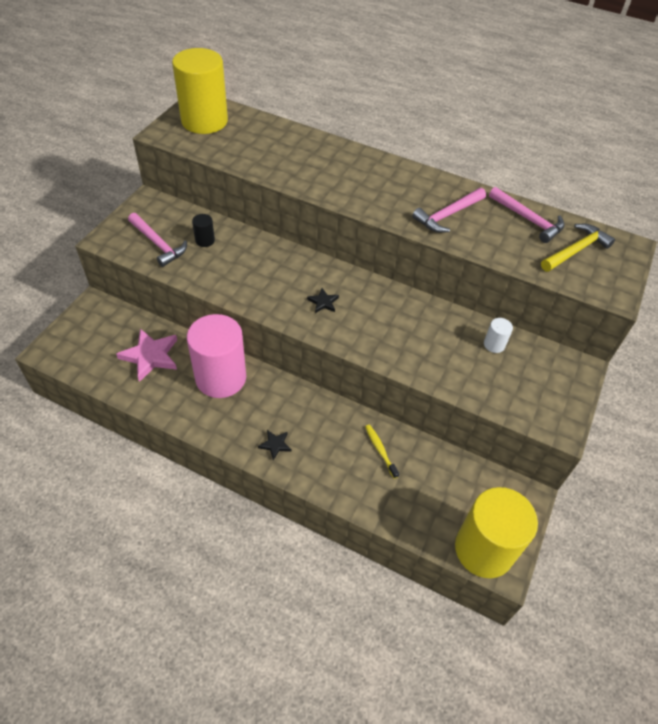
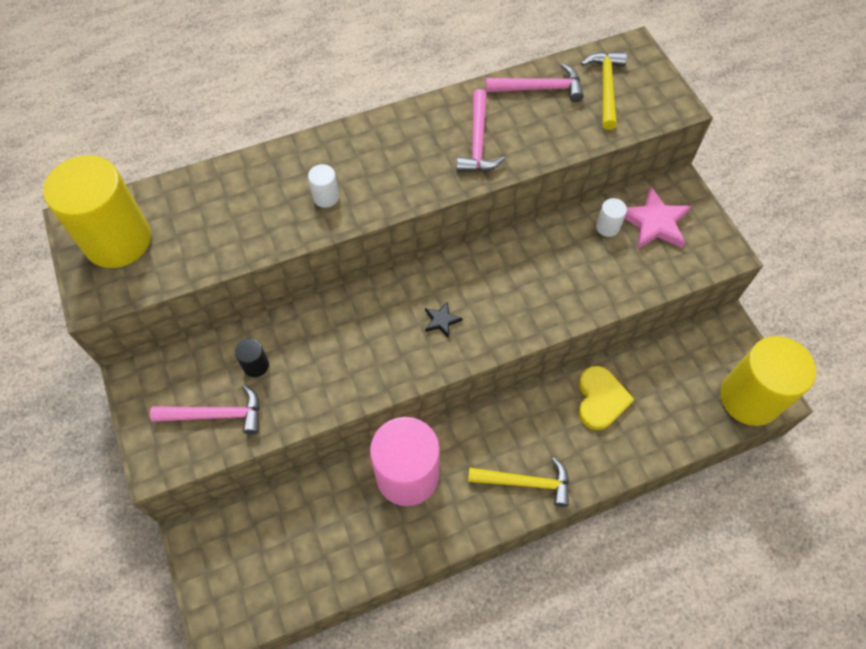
camera: 45 degrees left, 10 degrees up
pink star [116,329,177,382] -> pink star moved to [624,187,691,249]
black star [258,430,292,460] -> yellow hammer [468,457,569,507]
yellow toothbrush [365,424,399,479] -> yellow heart [579,366,634,430]
none -> white cylinder [308,164,339,208]

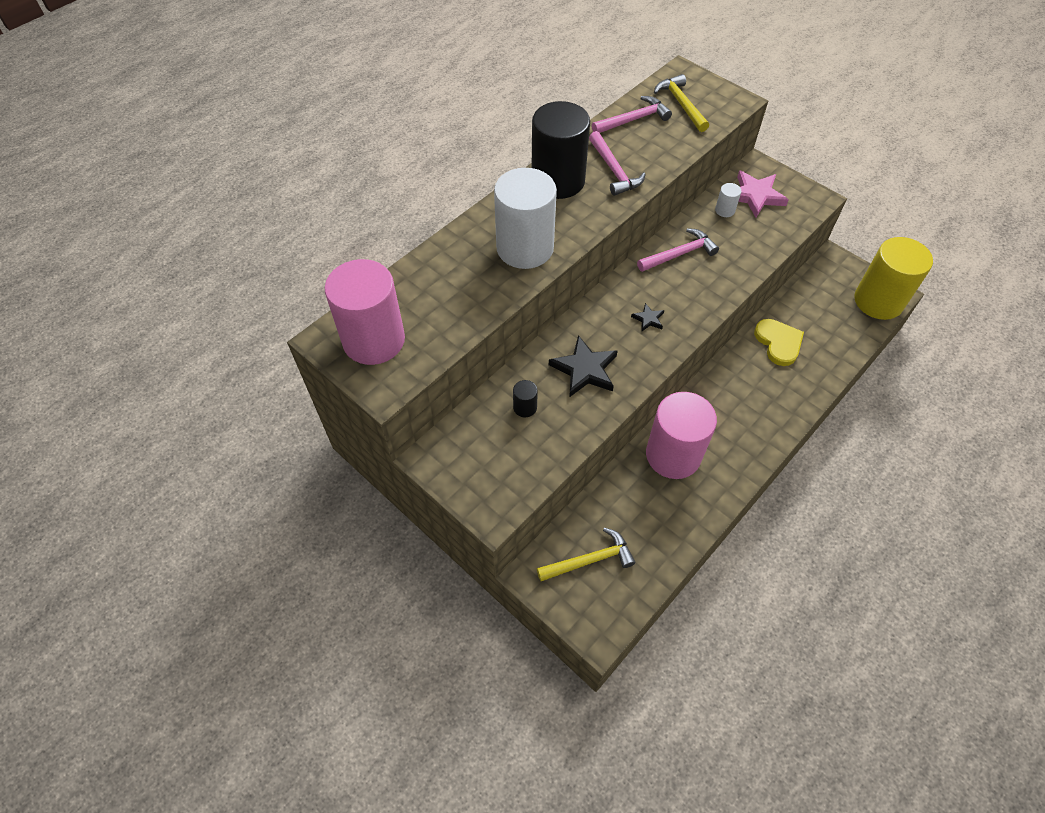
camera: 25 degrees left, 5 degrees down
yellow cylinder [43,155,151,268] -> pink cylinder [324,259,405,365]
pink hammer [150,385,260,435] -> pink hammer moved to [637,228,719,272]
white cylinder [308,164,339,208] -> white cylinder [494,168,557,269], size x2.48
yellow hammer [468,457,569,507] -> yellow hammer moved to [537,527,635,581]
none -> black cylinder [532,101,590,199]
none -> black star [549,335,618,397]

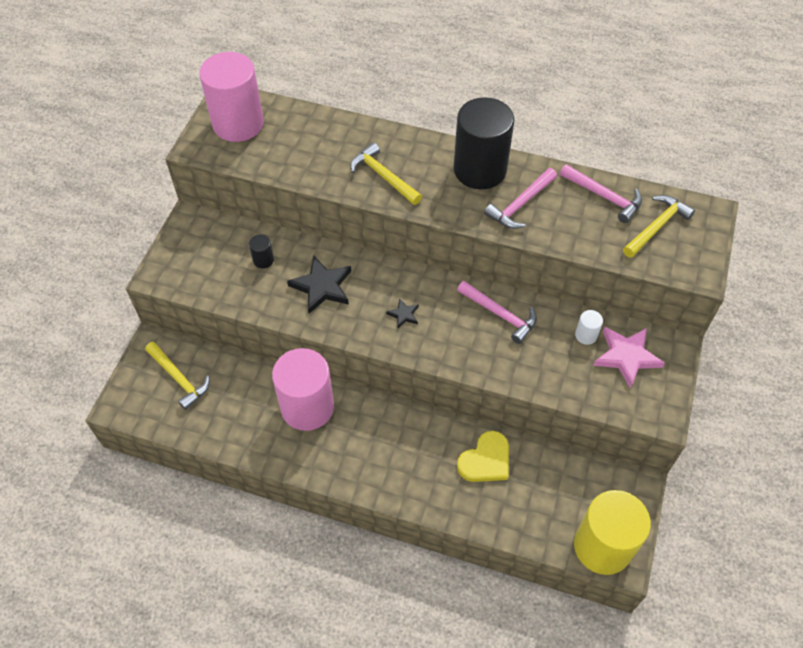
camera: 65 degrees right, 0 degrees up
white cylinder [494,168,557,269] -> yellow hammer [350,142,422,205]

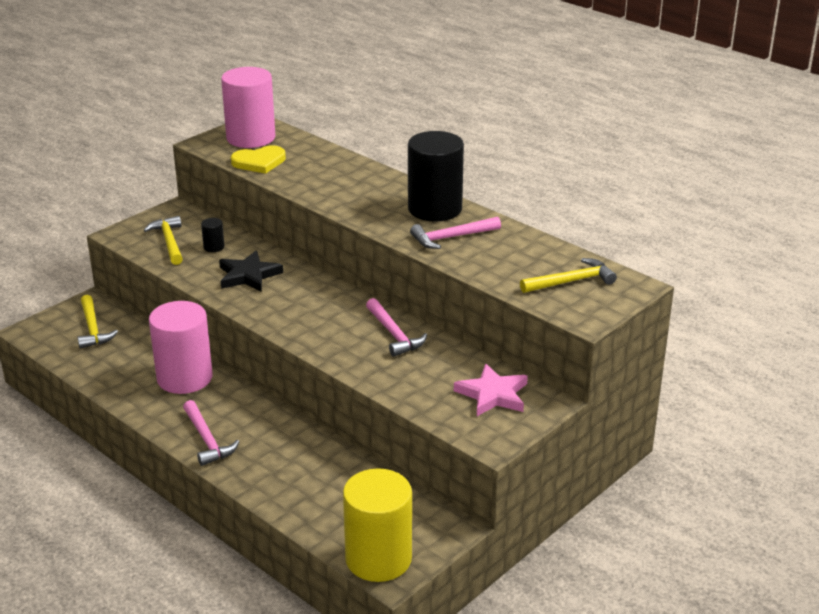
camera: 25 degrees right, 25 degrees down
yellow hammer [350,142,422,205] -> yellow hammer moved to [143,216,183,265]
black star [386,298,419,328] -> none
yellow heart [457,431,509,482] -> yellow heart moved to [231,145,286,174]
pink hammer [560,164,642,223] -> pink hammer moved to [183,400,239,466]
white cylinder [575,310,603,345] -> none

